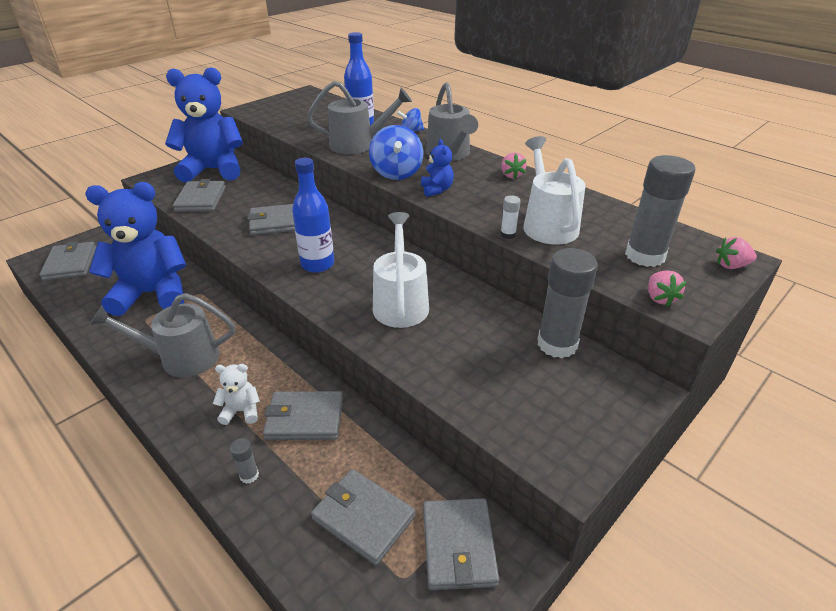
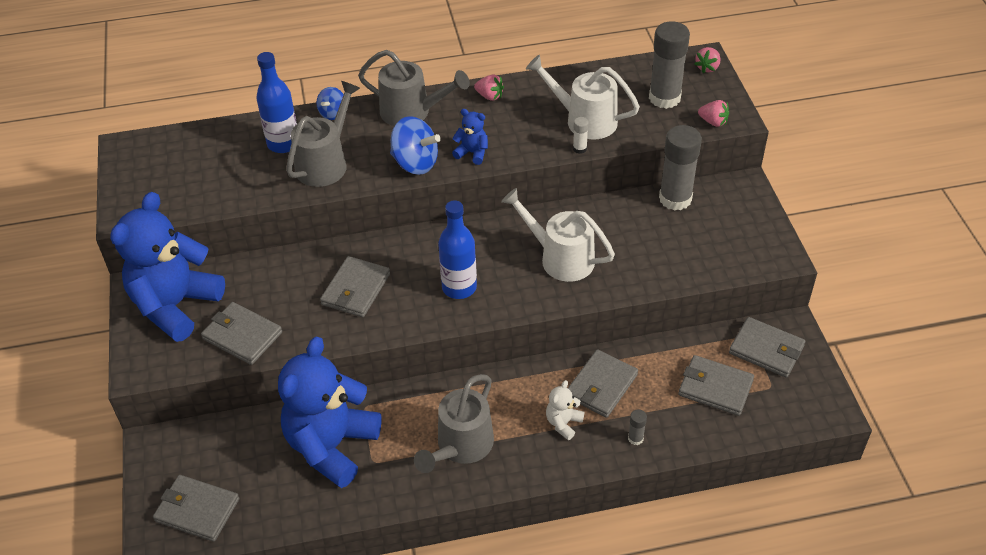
camera: 55 degrees left, 10 degrees up
grey wallet [311,469,416,565] -> grey wallet turned 45 degrees clockwise [678,355,754,416]

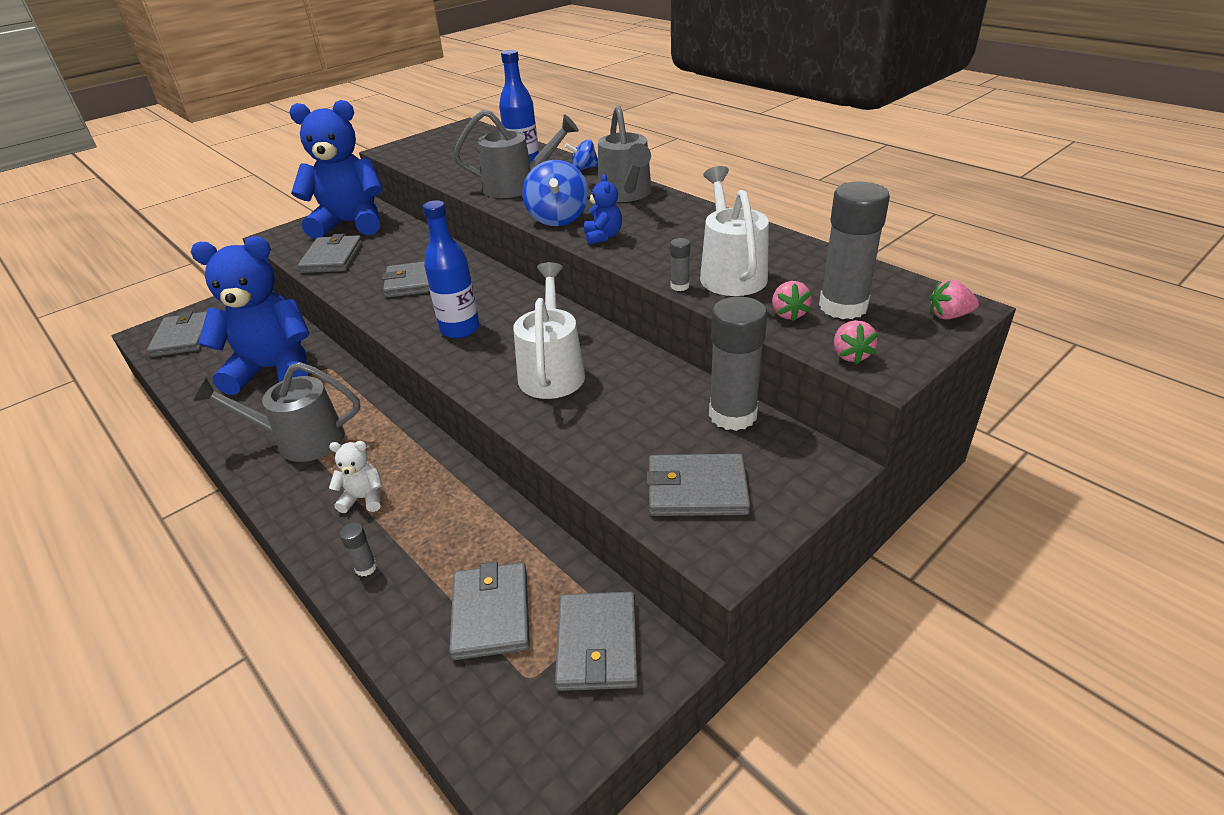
camera: 60 degrees right, 10 degrees down
pink strawberry [474,74,504,101] -> pink strawberry moved to [772,281,812,322]
grey wallet [568,349,638,418] -> grey wallet moved to [646,454,750,516]
white glue stick [573,117,589,154] -> grey glue stick [670,238,690,291]

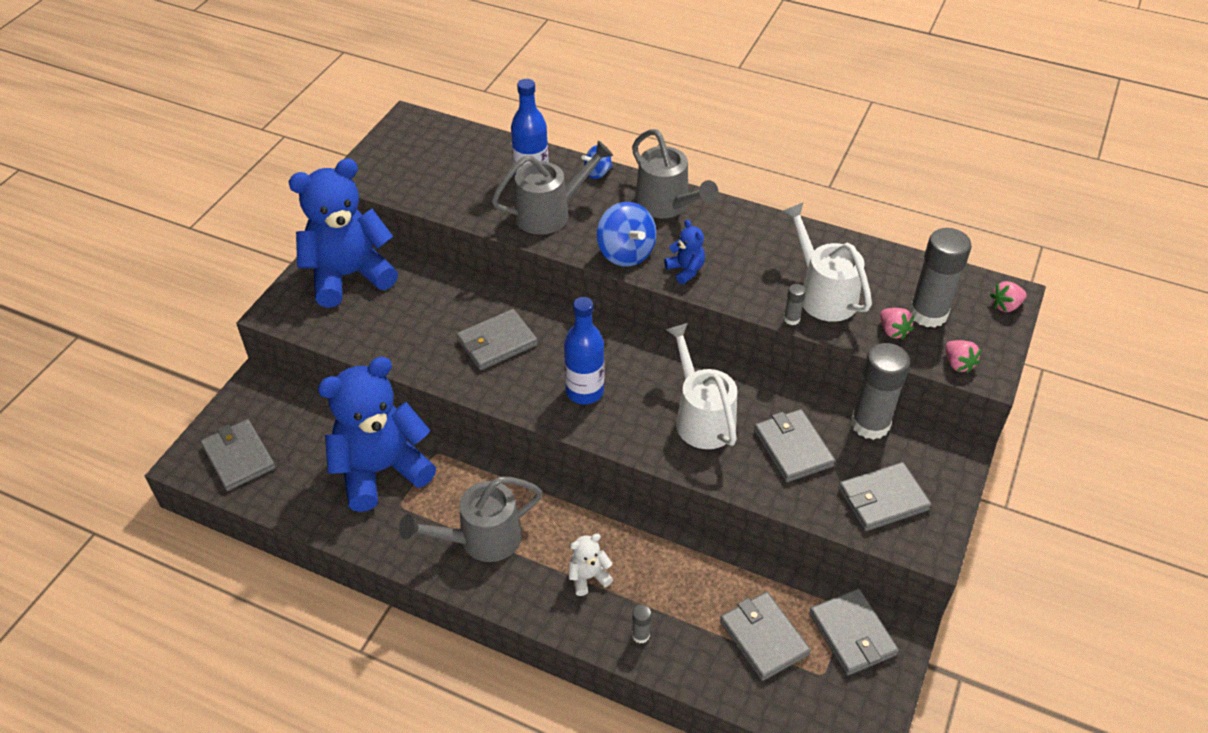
camera: 25 degrees left, 10 degrees up
grey wallet [298,234,362,273] -> grey wallet moved to [754,409,835,482]

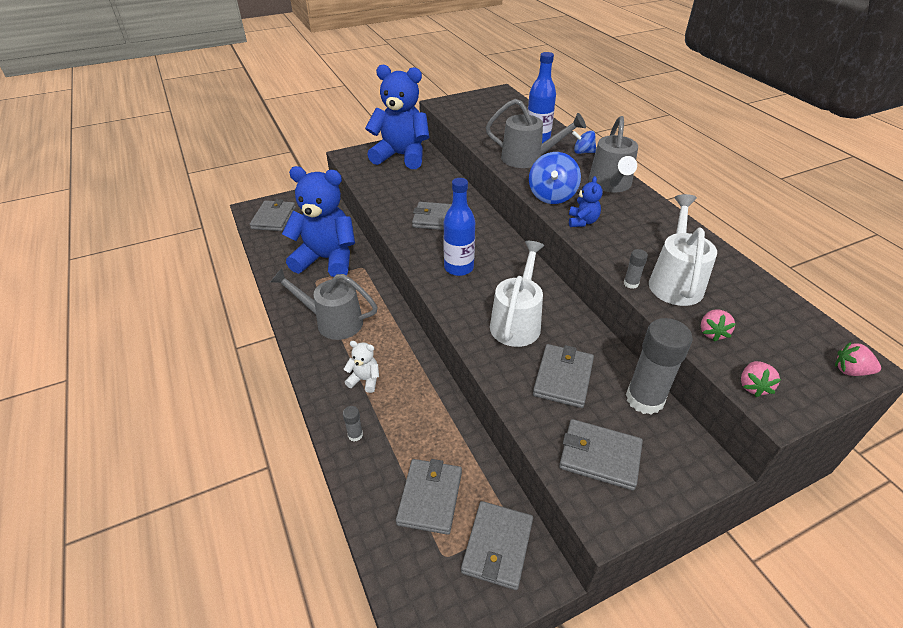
camera: 40 degrees right, 5 degrees down
grey glue stick [909,228,972,328] -> none

